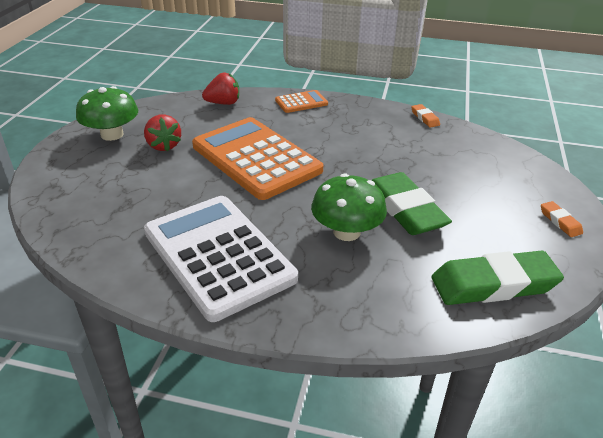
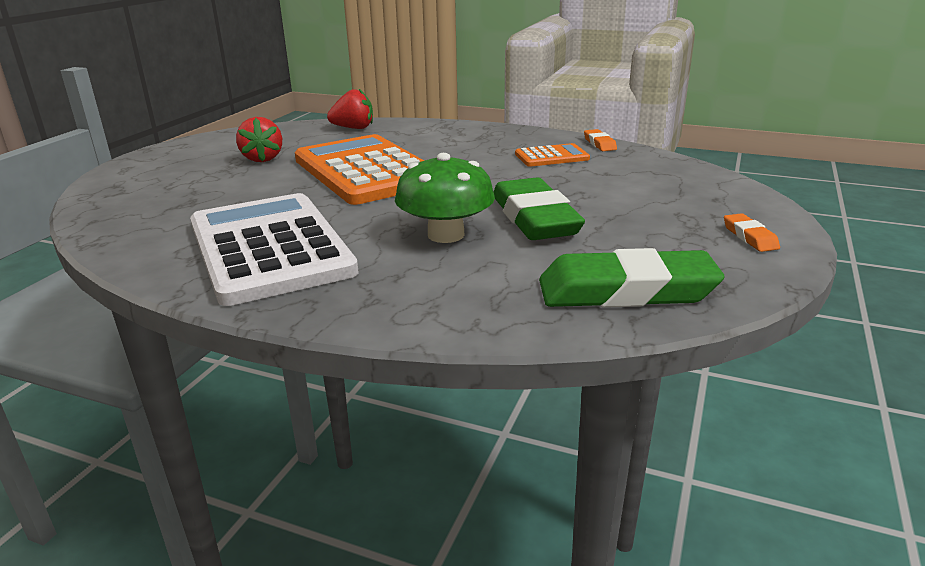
camera: 10 degrees right, 10 degrees down
green mushroom [76,86,138,141] -> none
orange calculator [275,90,328,113] -> orange calculator moved to [515,143,590,167]

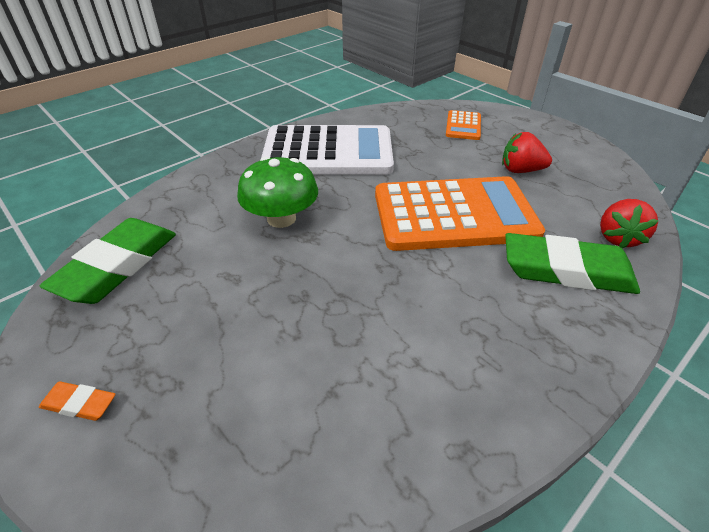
camera: 115 degrees right, 15 degrees up
green eraser [494,178,585,240] -> green eraser moved to [505,233,640,294]
orange calculator [515,143,590,167] -> orange calculator moved to [446,110,481,140]
orange eraser [584,129,617,151] -> none

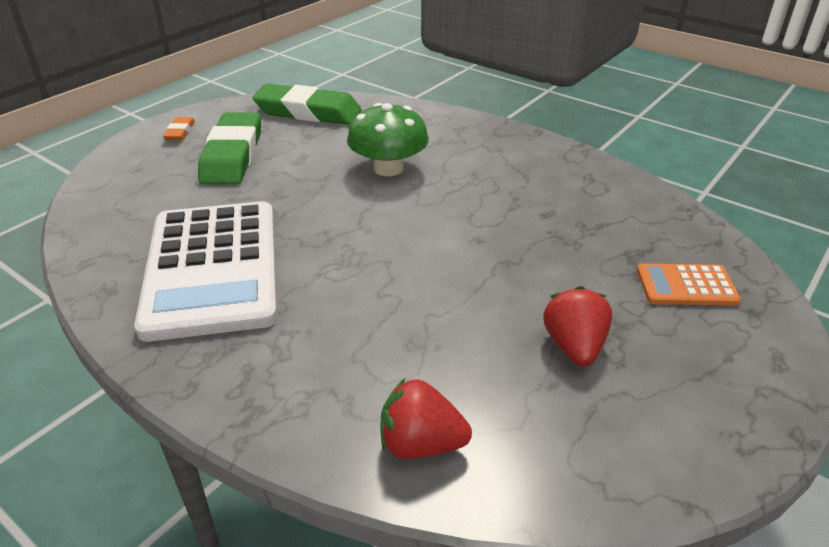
camera: 80 degrees right, 5 degrees down
white calculator [261,125,394,175] -> white calculator moved to [134,201,277,342]
orange calculator [375,176,545,251] -> none
green eraser [505,233,640,294] -> green eraser moved to [198,112,261,185]

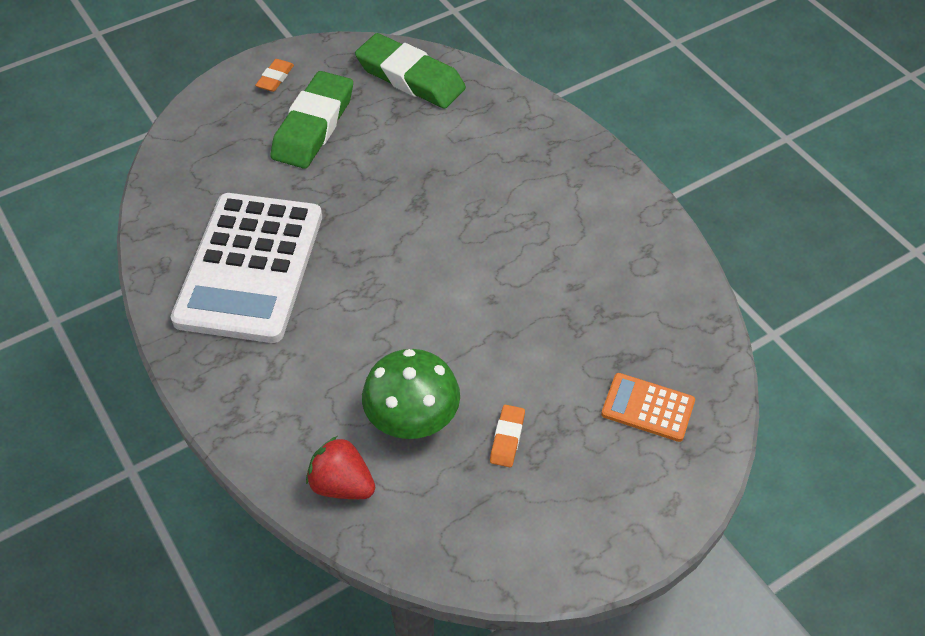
camera: 20 degrees right, 15 degrees up
green mushroom [347,103,429,176] -> green mushroom moved to [362,349,460,439]
red strawberry [543,286,612,366] -> orange eraser [490,405,525,467]

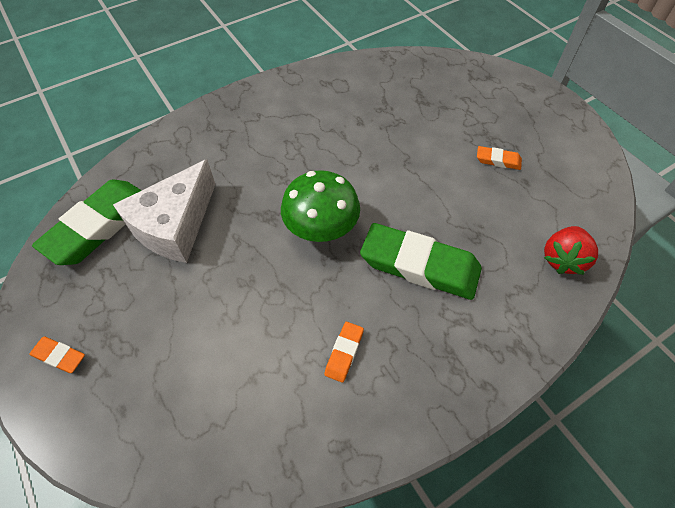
camera: 90 degrees left, 5 degrees up
white calculator [171,193,322,343] -> orange eraser [325,322,364,383]
green eraser [270,71,353,169] -> green eraser moved to [360,223,482,300]
green mushroom [362,349,460,439] -> green mushroom moved to [281,170,360,242]
orange calculator [601,373,695,442] -> none
none -> white cheese [113,159,215,263]

